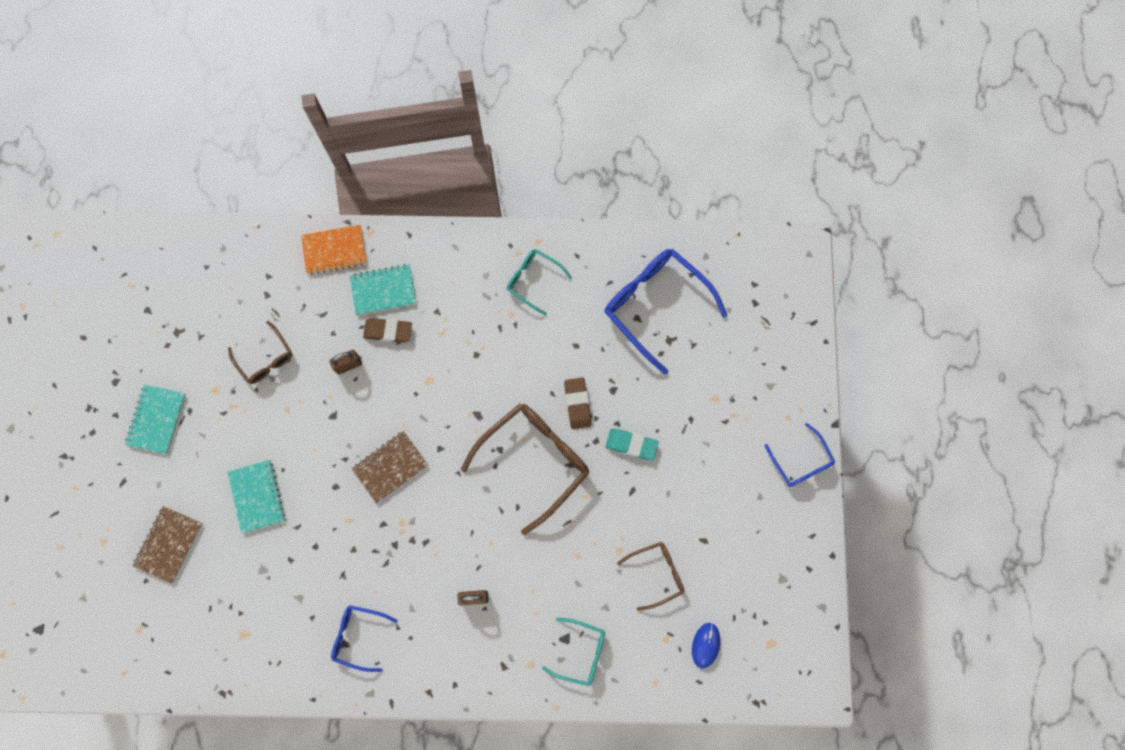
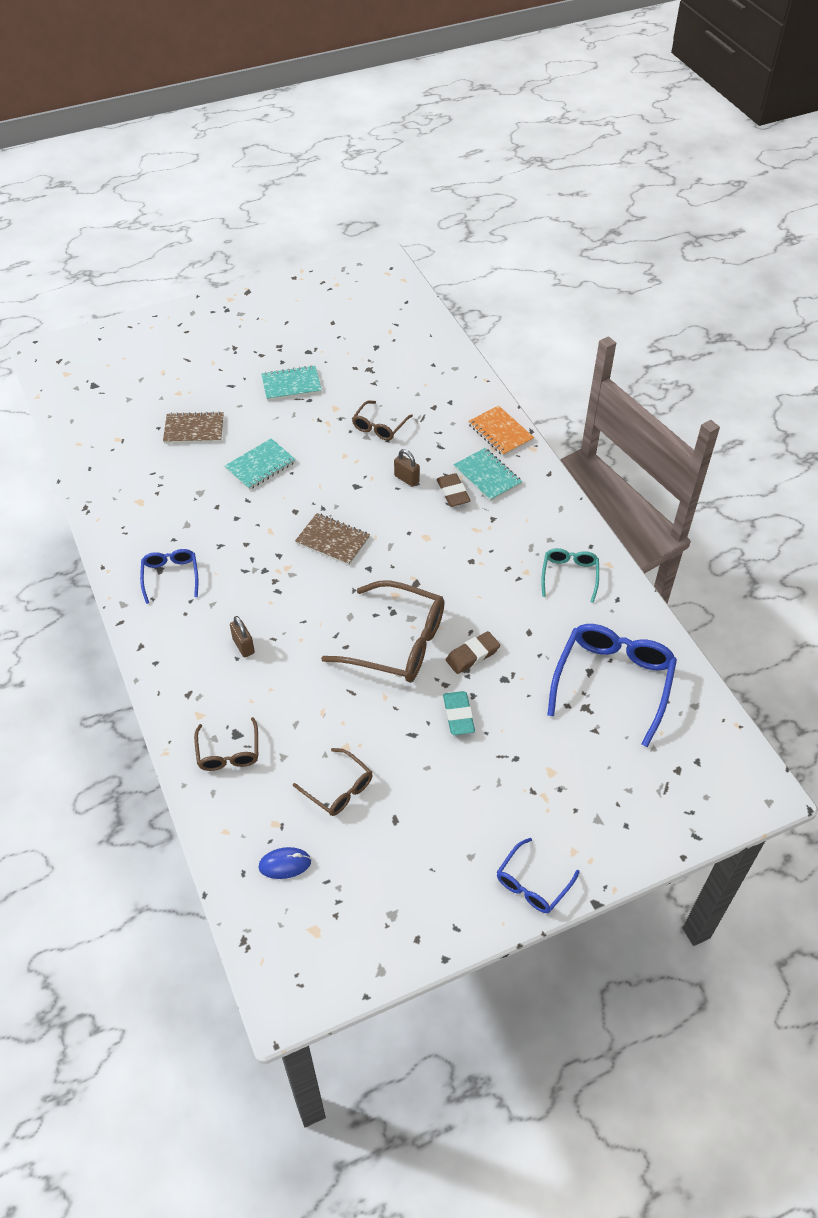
camera: 65 degrees right, 25 degrees down
turquoise glasses [542,618,605,686] -> brown glasses [194,717,258,771]

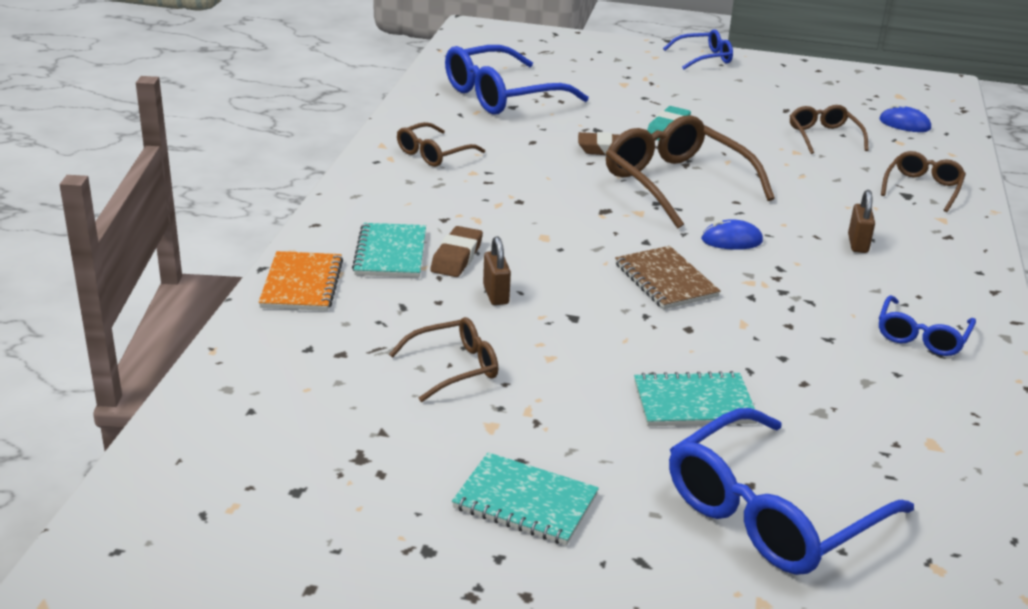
camera: 145 degrees left, 20 degrees down
brown notebook [163,411,224,444] -> blue glasses [669,408,914,575]
turquoise glasses [541,548,599,603] -> brown glasses [397,122,485,167]
none -> blue mouse [701,219,763,250]

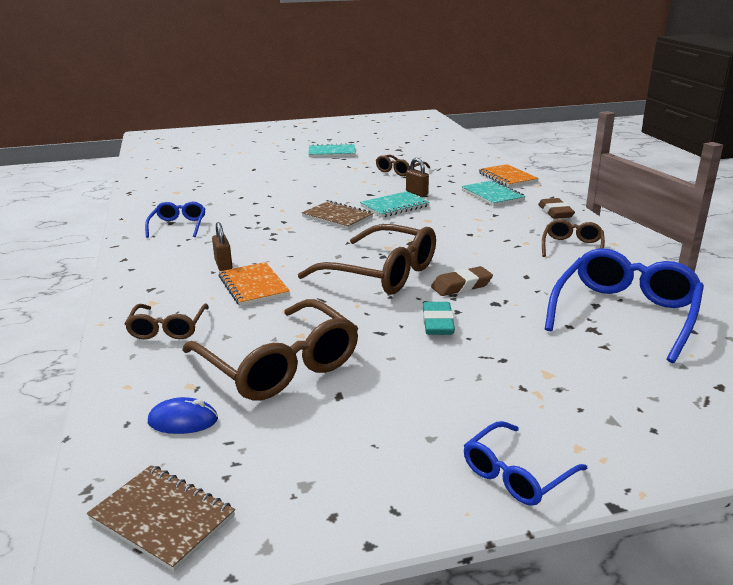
camera: 155 degrees right, 5 degrees down
brown eraser [430,226,483,277] -> brown eraser moved to [538,198,575,219]
turquoise notebook [634,371,757,426] -> turquoise notebook moved to [360,191,430,217]
blue glasses [669,408,914,575] -> none
blue mouse [701,219,763,250] -> none
brown glasses [790,105,869,154] -> brown glasses [182,299,358,401], size x1.84
none -> brown notebook [87,465,235,571]
none -> orange notebook [219,262,290,306]

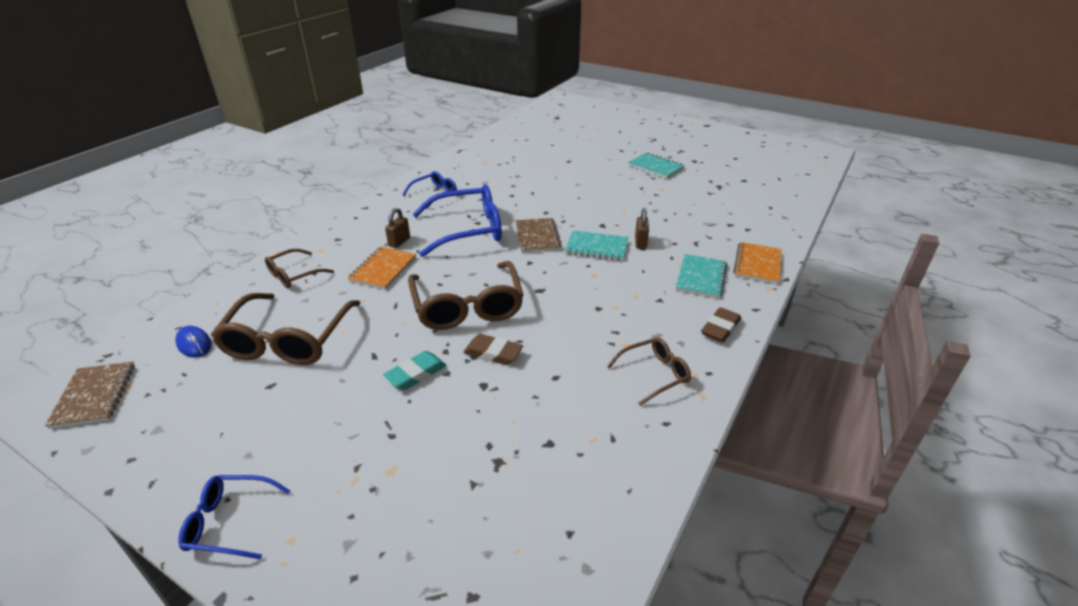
camera: 45 degrees right, 10 degrees up
brown glasses [376,155,430,176] -> none
blue glasses [545,248,704,363] -> blue glasses moved to [413,184,502,257]

